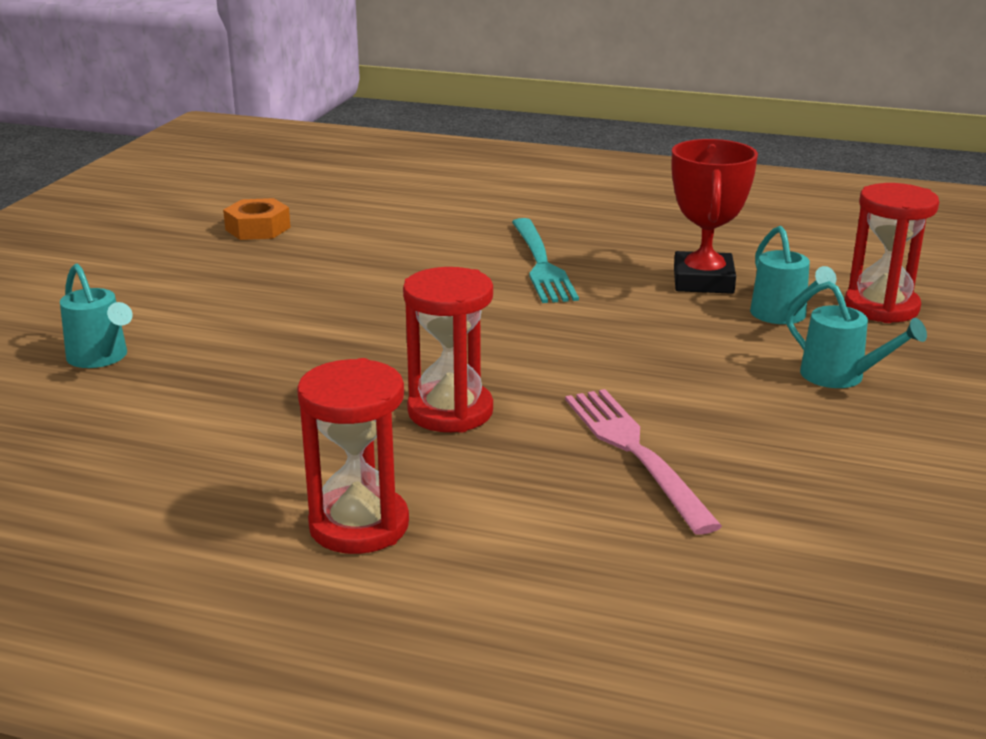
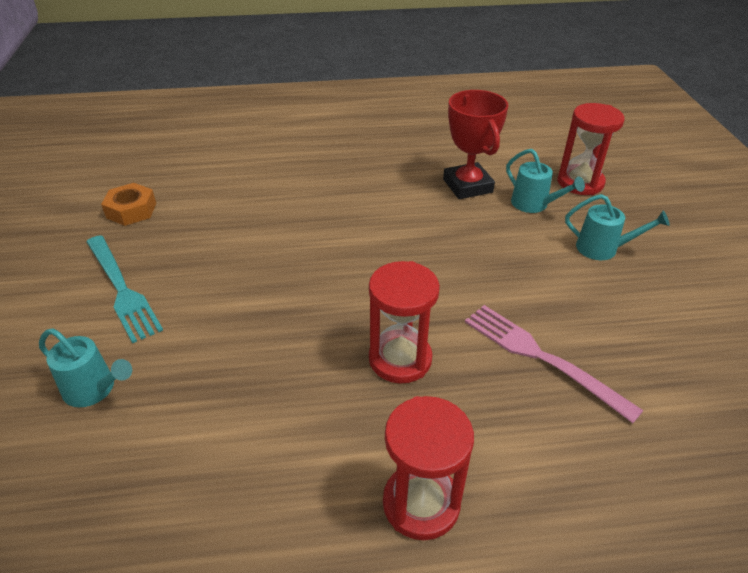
camera: 25 degrees left, 15 degrees up
turquoise fork [512,218,579,303] -> turquoise fork moved to [87,235,163,343]

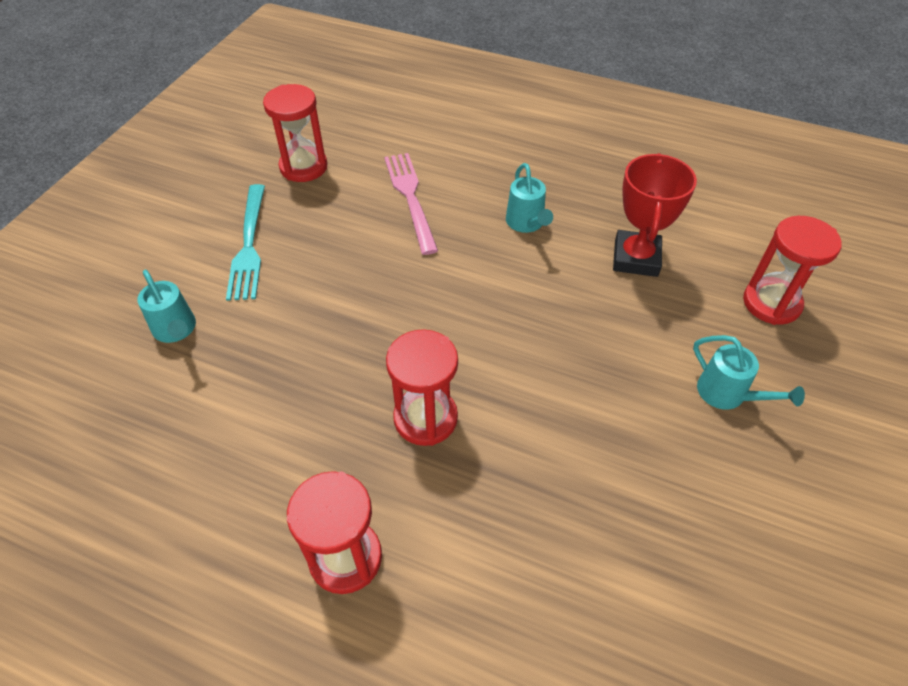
camera: 30 degrees right, 10 degrees up
orange nut [101,183,156,226] -> red hourglass [263,84,327,182]
pink fork [465,305,644,423] -> pink fork moved to [384,153,438,255]
turquoise watering can [506,149,585,213] -> turquoise watering can moved to [506,163,553,233]

